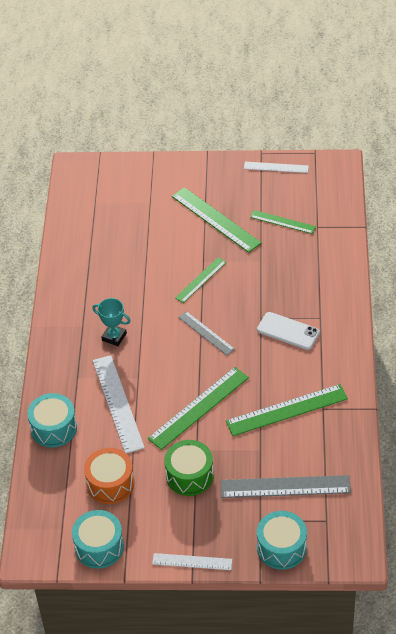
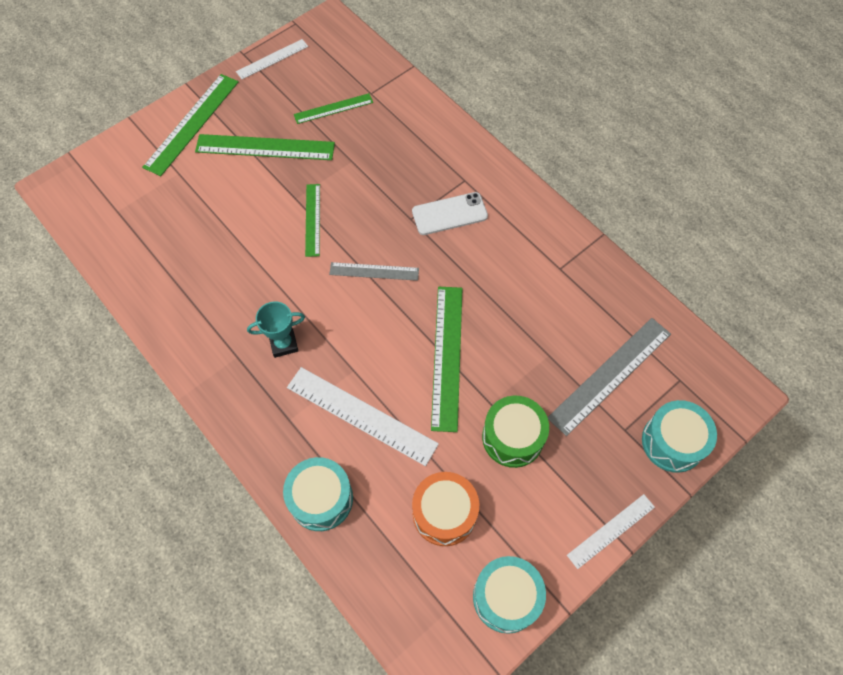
camera: 45 degrees left, 15 degrees up
green ruler [226,384,348,436] -> green ruler moved to [142,74,239,176]

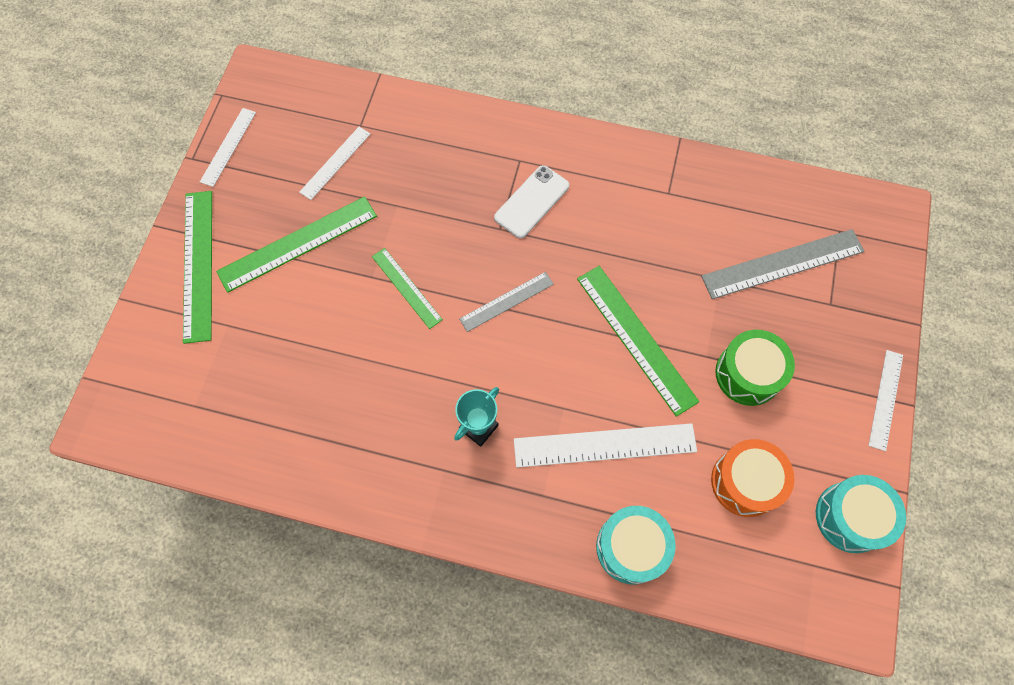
camera: 35 degrees left, 5 degrees up
green ruler [294,93,373,124] -> white ruler [299,127,370,200]
grey ruler [548,318,671,436] -> grey ruler turned 60 degrees clockwise [701,229,865,299]
turquoise drum [642,400,717,473] -> none

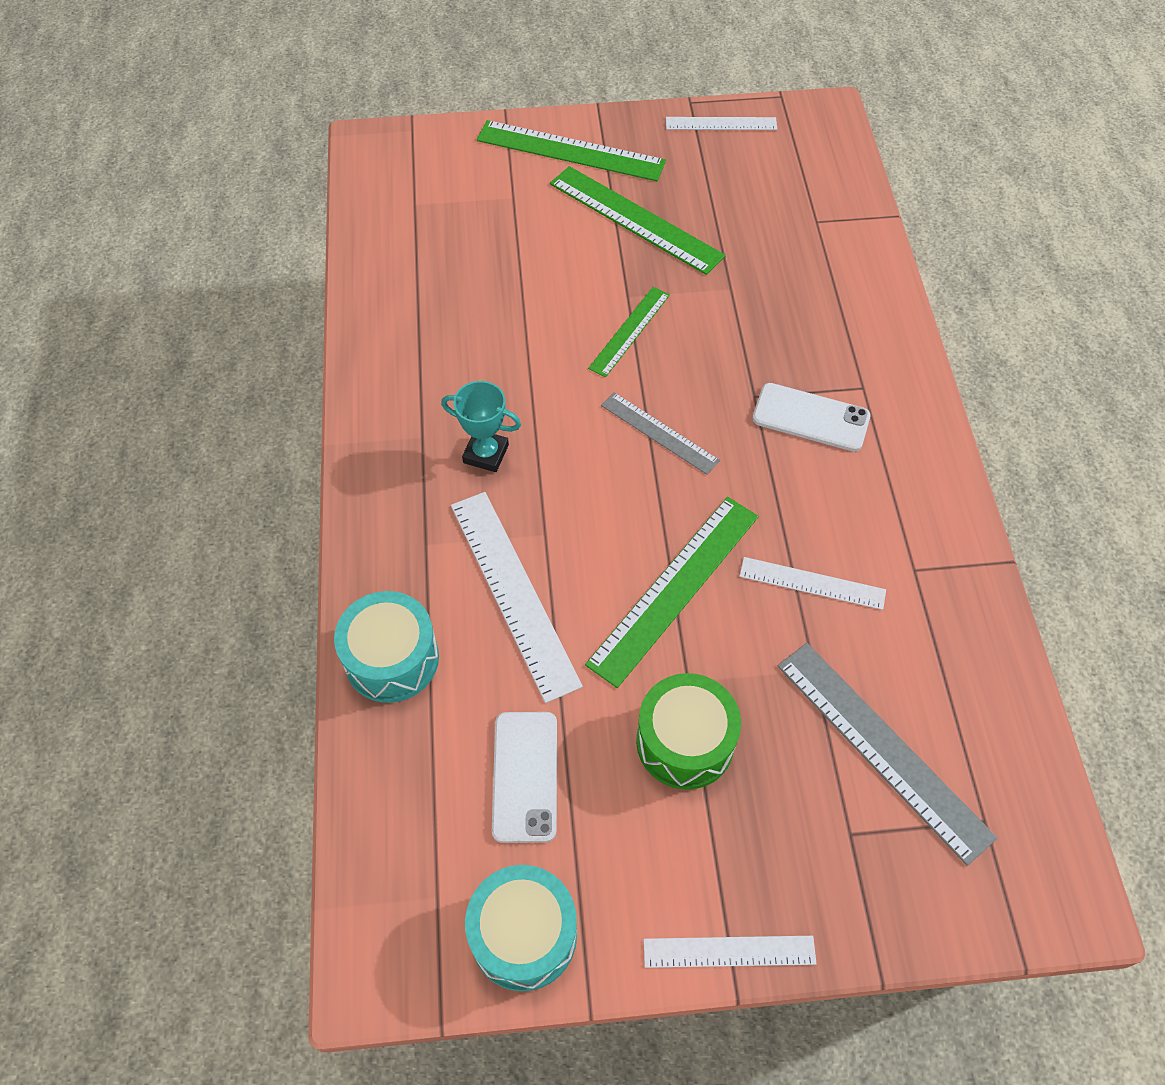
camera: 70 degrees right, 10 degrees down
green ruler [183,191,212,344] -> green ruler turned 45 degrees clockwise [476,120,666,181]
white ruler [299,127,370,200] -> white ruler moved to [739,557,886,610]
orange drum [711,439,795,517] -> white phone [492,712,557,843]

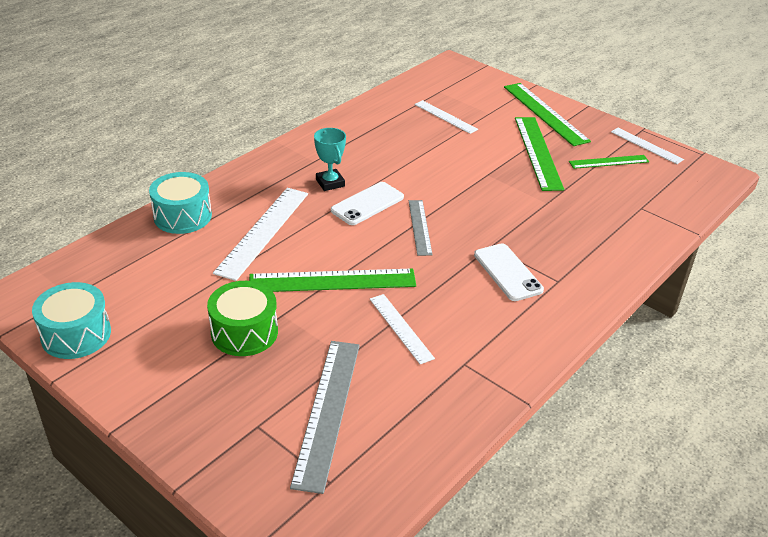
camera: 45 degrees right, 20 degrees down
white phone [492,712,557,843] -> white phone moved to [331,182,404,225]
green ruler [588,287,670,377] -> green ruler moved to [569,155,649,169]
white ruler [643,936,817,968] -> white ruler moved to [414,100,478,134]

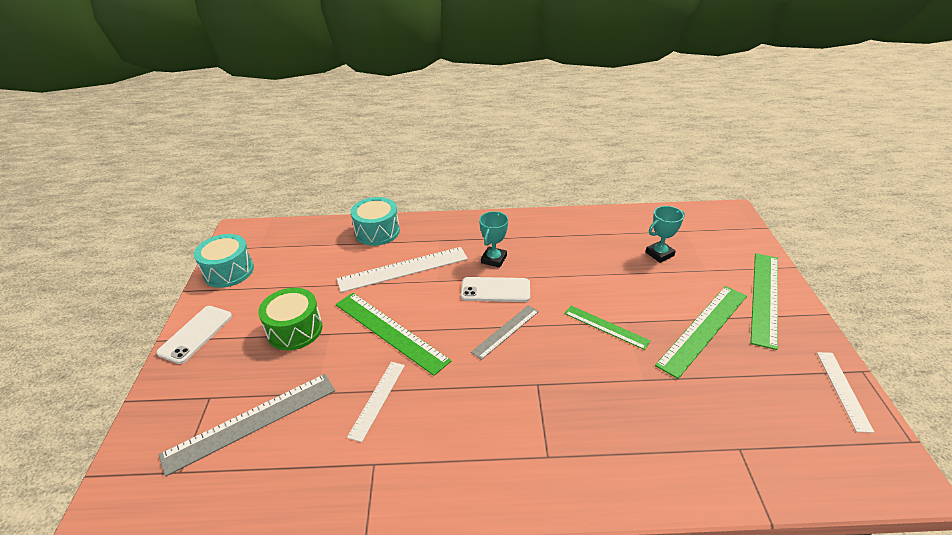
camera: 50 degrees right, 0 degrees up
white ruler [414,100,478,134] -> turquoise trophy [646,206,685,263]
white phone [474,243,544,301] -> white phone moved to [156,306,232,364]
green ruler [569,155,649,169] -> green ruler moved to [564,306,651,350]

